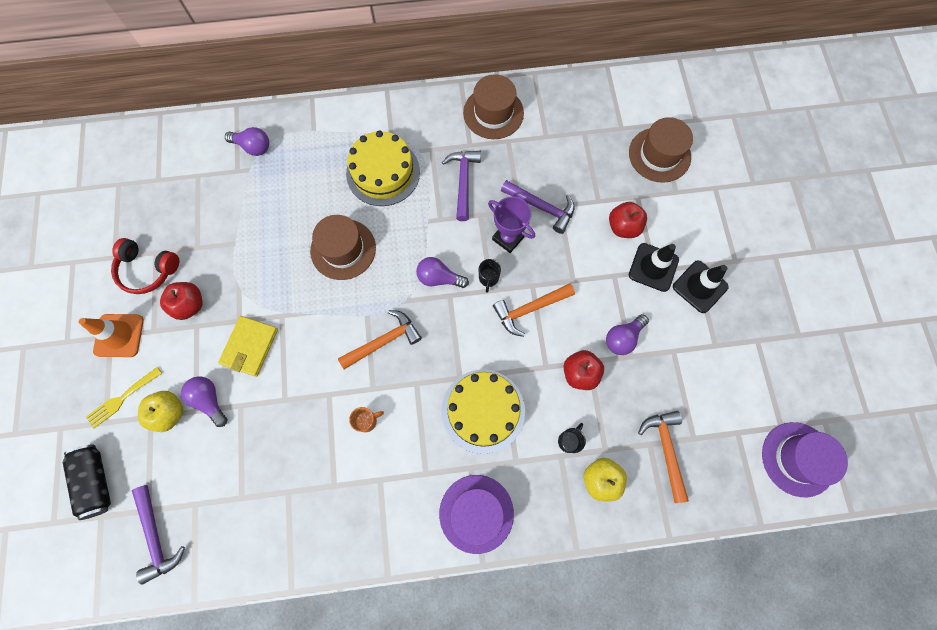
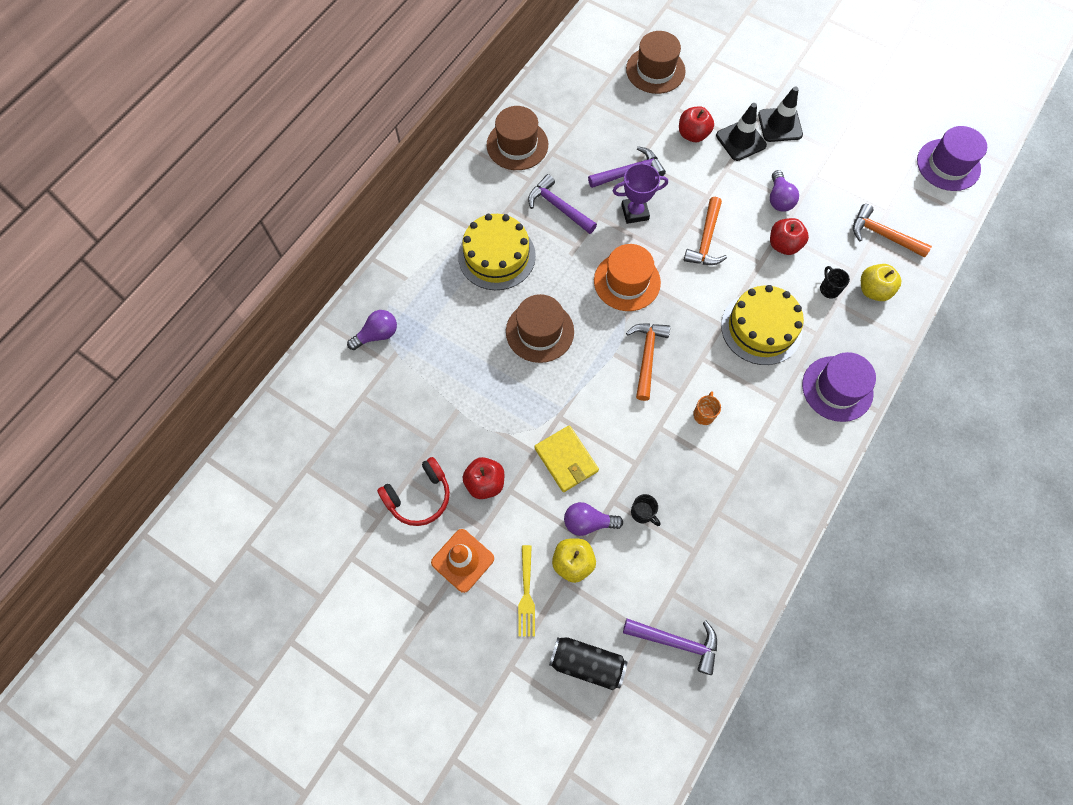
camera: 50 degrees left, 5 degrees down
purple light bulb [416,257,469,288] -> orange hat [594,244,661,311]
black mug [479,259,501,293] -> black mug moved to [631,494,660,526]

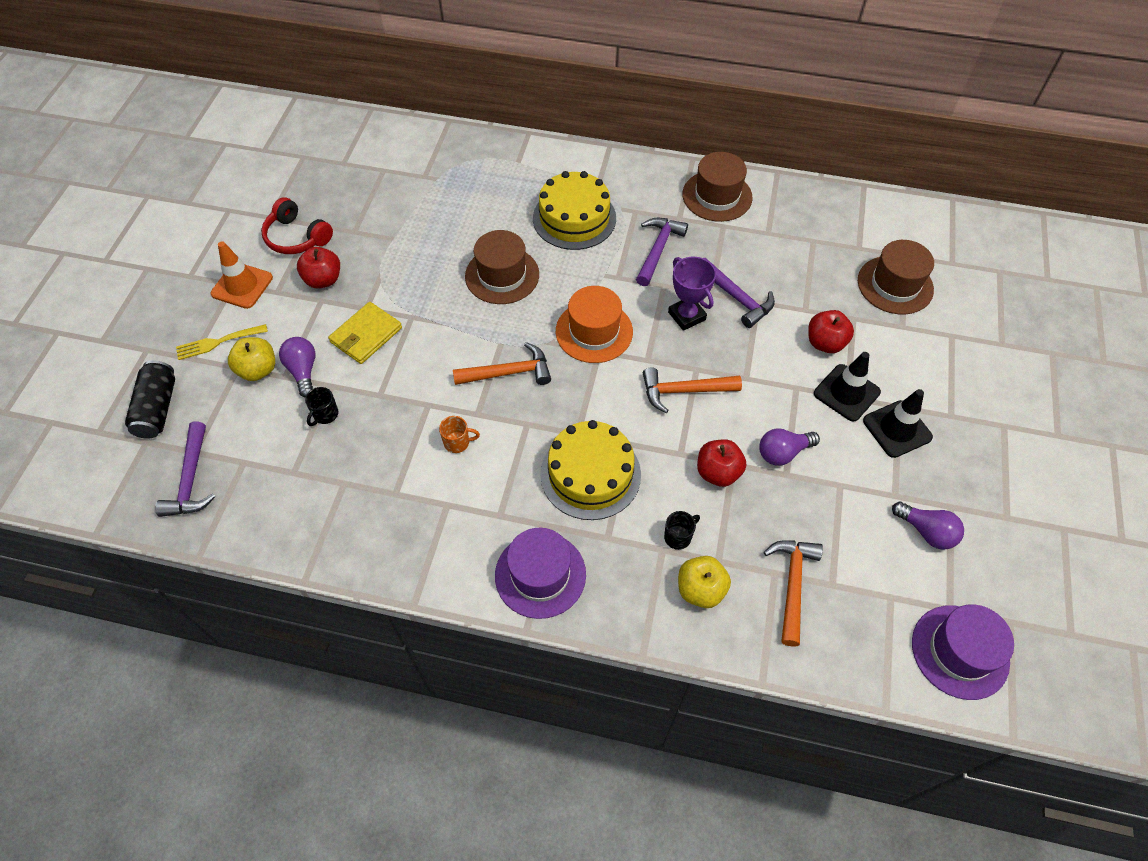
camera: 70 degrees right, 10 degrees down
purple light bulb [347,310,397,350] -> purple light bulb moved to [892,502,964,550]

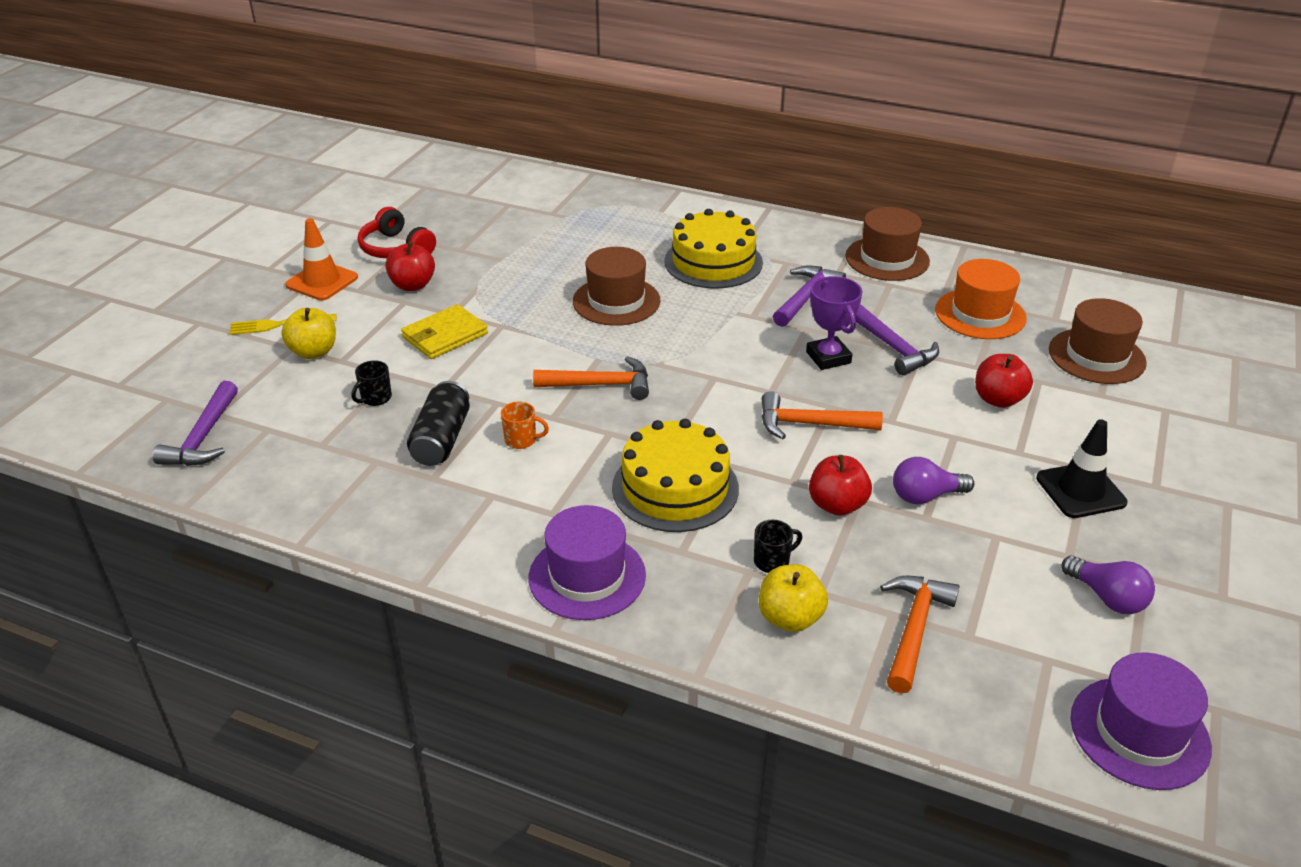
camera: 10 degrees right, 20 degrees down
black can [125,360,175,439] -> black can moved to [407,381,470,466]
purple light bulb [279,337,315,398] -> none
orange hat [556,286,633,363] -> orange hat moved to [935,259,1027,339]
black traffic cone [814,352,881,422] -> none

